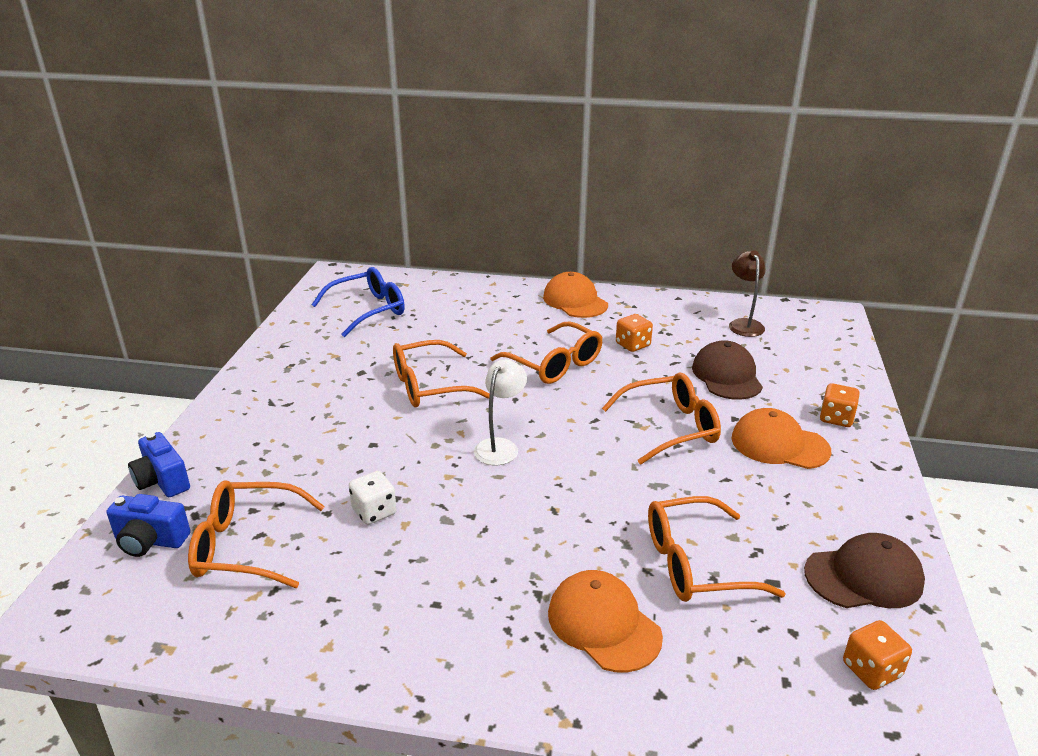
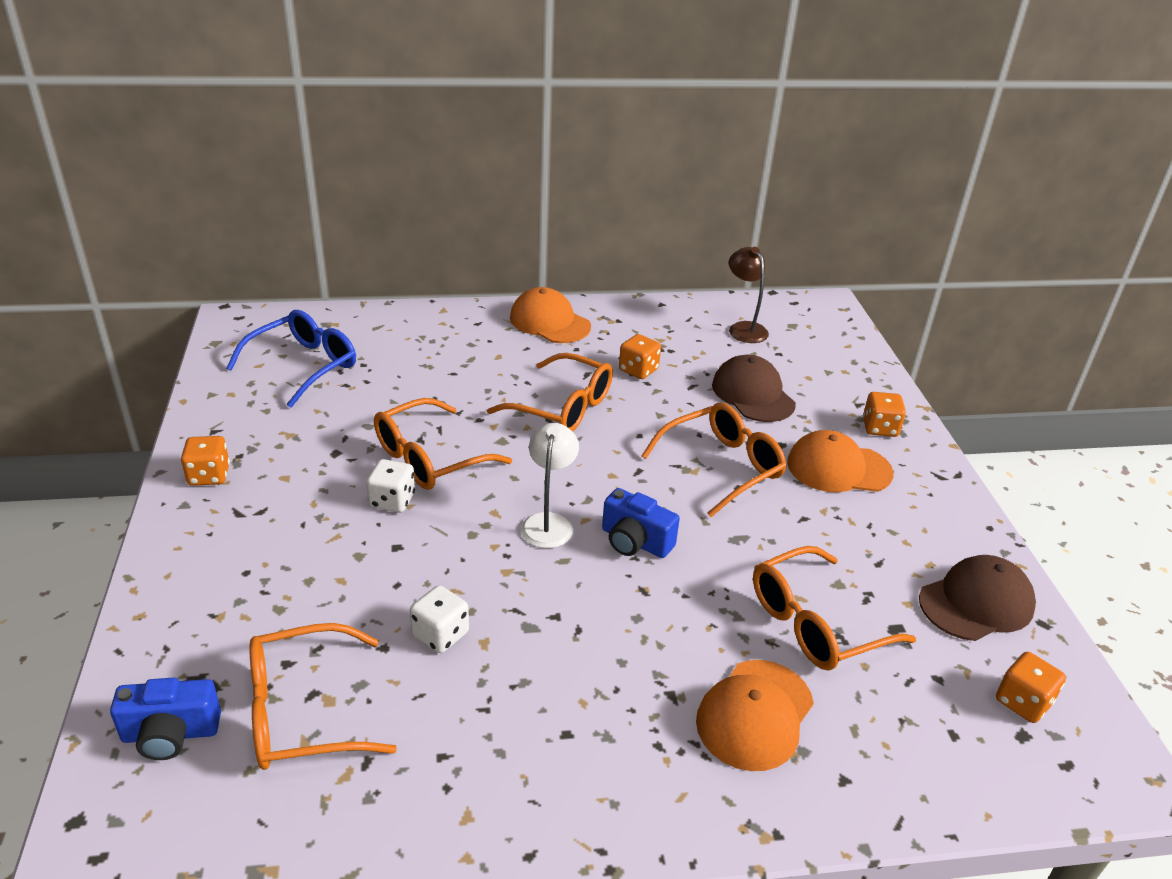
camera: 20 degrees left, 5 degrees up
blue camera [128,432,190,497] -> blue camera moved to [602,488,680,558]
orange cap [548,570,663,672] -> orange cap turned 90 degrees counterclockwise [696,660,814,771]
none -> orange dice [181,436,230,486]
none -> white dice [366,459,415,513]

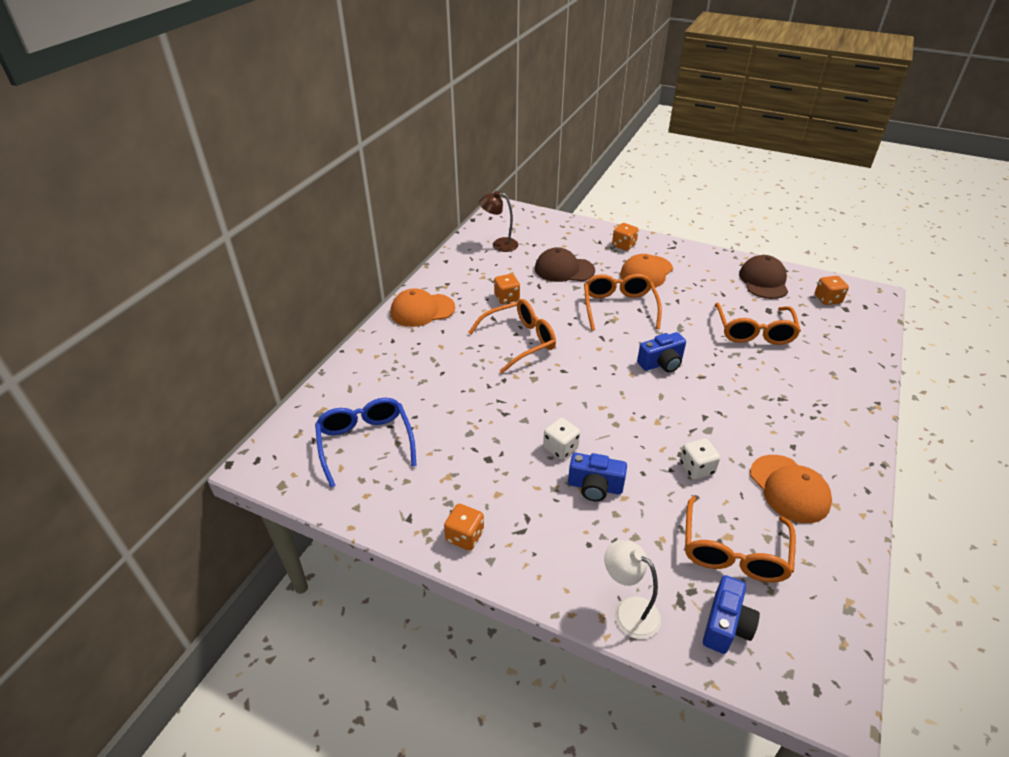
camera: 55 degrees left, 5 degrees up
orange glasses [374,398,512,490] -> none
white lamp [521,423,579,548] -> white lamp moved to [604,540,661,639]
orange cap [696,660,814,771] -> orange cap moved to [750,455,832,523]
none -> blue camera [568,453,627,501]

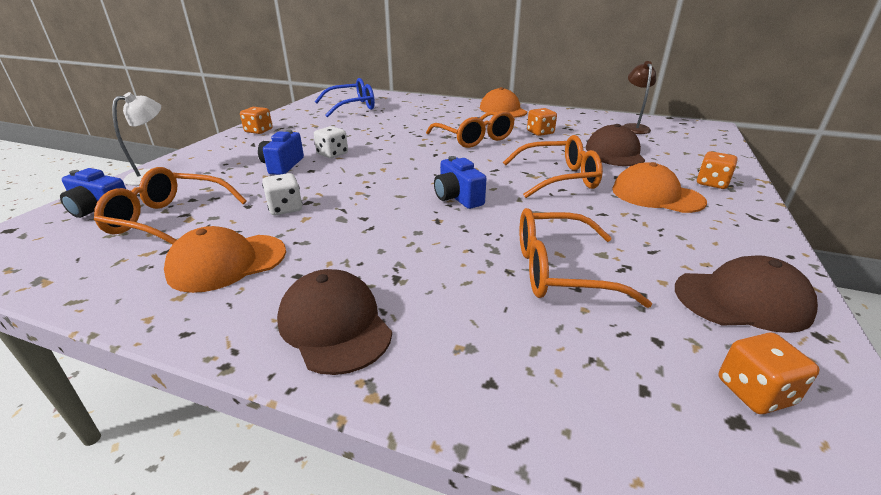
camera: 85 degrees right, 10 degrees down
none -> brown cap [277,269,392,375]

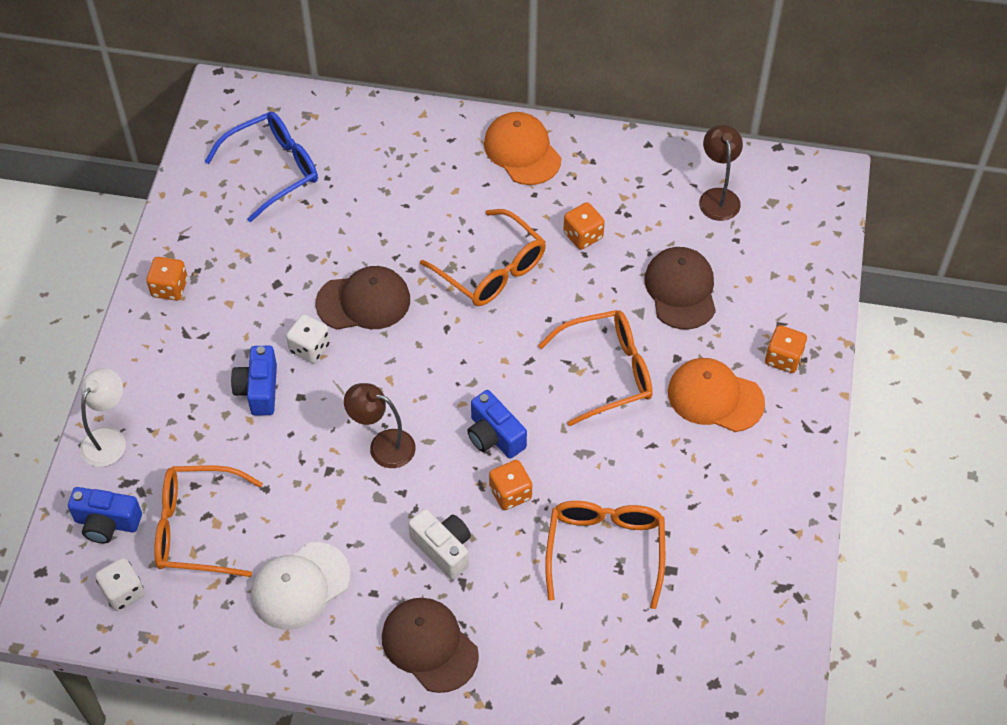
camera: 10 degrees left, 25 degrees up
orange cap [164,226,286,293] -> white cap [251,542,351,630]
white dice [262,173,302,215] -> white dice moved to [95,558,145,611]
orange glasses [519,208,652,308] -> orange glasses turned 105 degrees clockwise [545,501,665,609]
brown cap [675,255,818,333] -> brown cap moved to [316,266,410,330]
orange dice [718,333,820,414] -> orange dice moved to [489,460,532,510]
none -> brown lamp [344,383,416,468]
none -> white camera [408,509,471,580]

